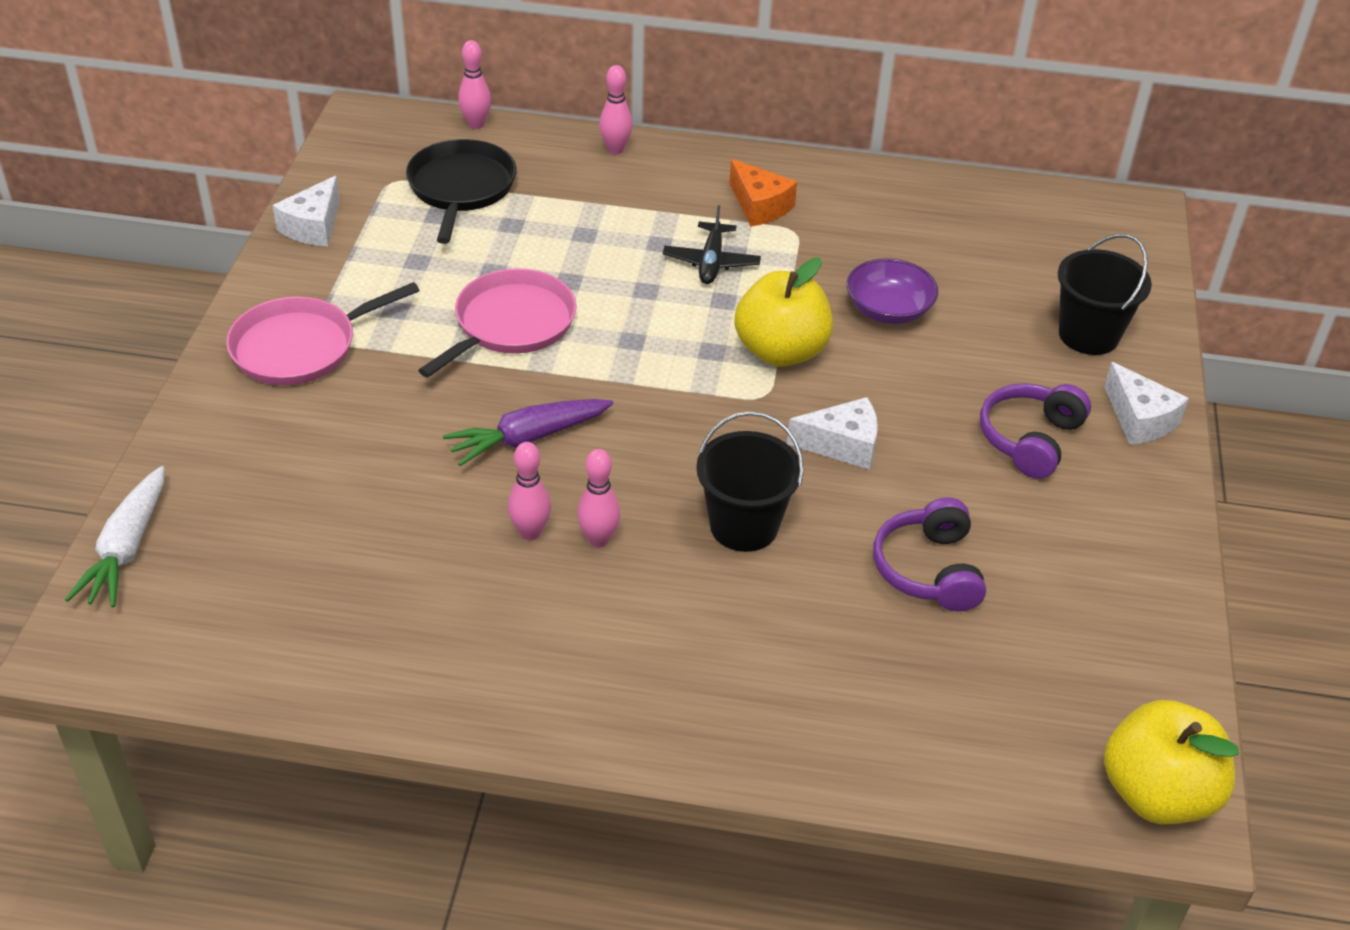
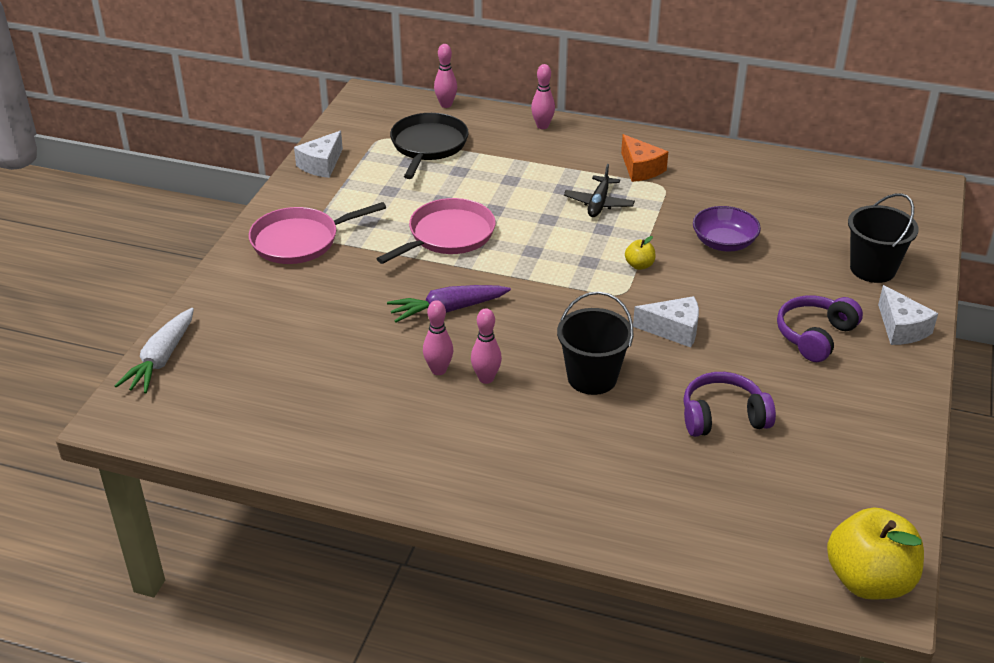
camera: 10 degrees right, 5 degrees down
yellow apple [734,258,833,367] -> yellow apple [625,236,655,270], size x0.44
purple headphones [873,497,986,612] -> purple headphones turned 75 degrees clockwise [683,372,776,437]

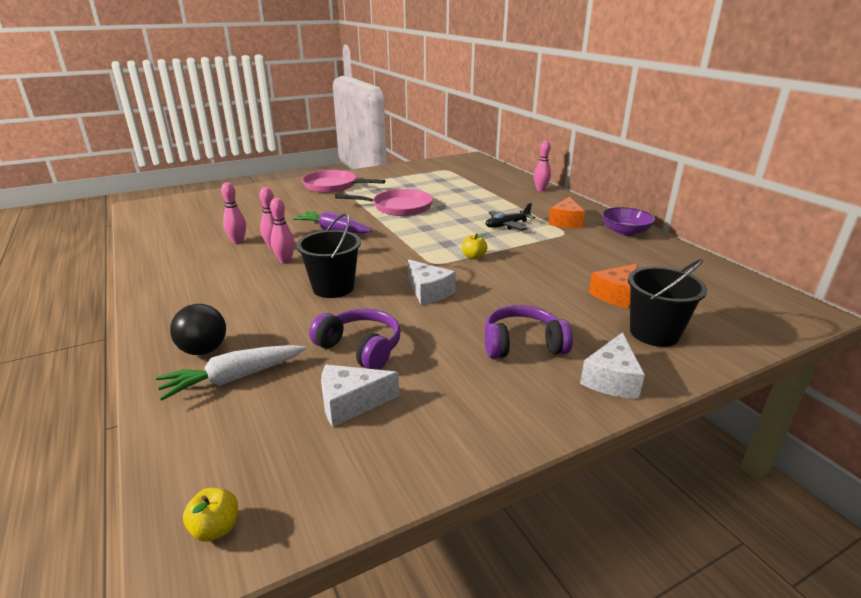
camera: 45 degrees right, 10 degrees down
white carrot [115,308,194,394] -> white carrot moved to [156,345,306,401]
white cheese [294,131,343,178] -> white cheese moved to [321,365,399,427]
black pan [390,113,469,179] -> none
pink bowling pin [434,44,457,108] -> pink bowling pin moved to [221,182,246,244]
purple bowl [693,206,761,251] -> purple bowl moved to [602,207,655,236]
yellow apple [827,507,924,599] -> yellow apple [183,488,238,542], size x0.44
none -> black ball [170,304,226,355]
none -> orange cheese [589,263,637,309]

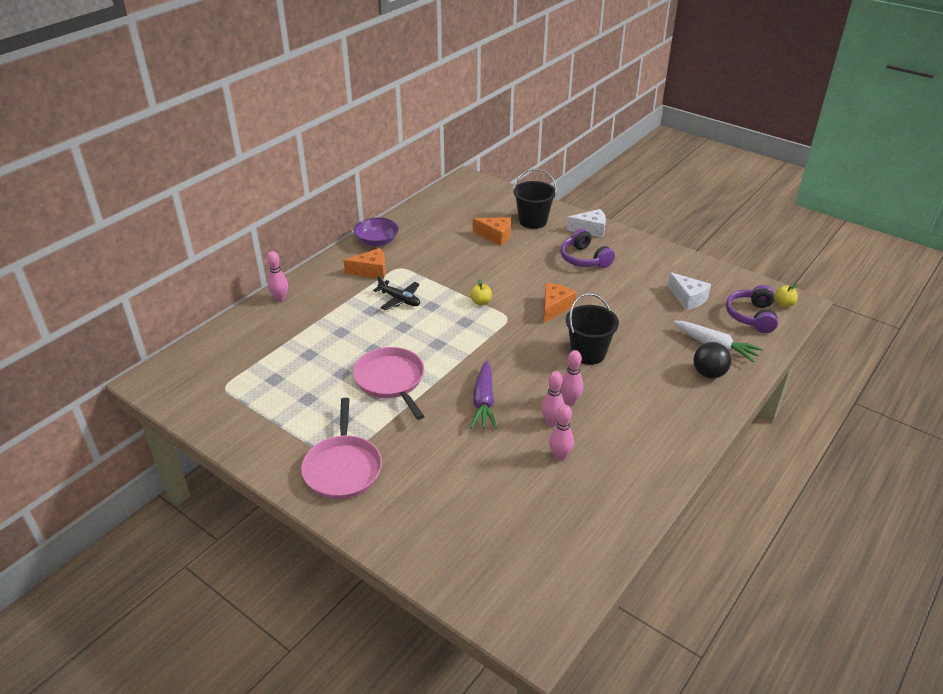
camera: 115 degrees left, 10 degrees up
purple headphones [309,309,400,370] -> purple headphones moved to [726,285,778,333]
white cheese [408,260,456,305] -> orange cheese [544,283,577,323]

